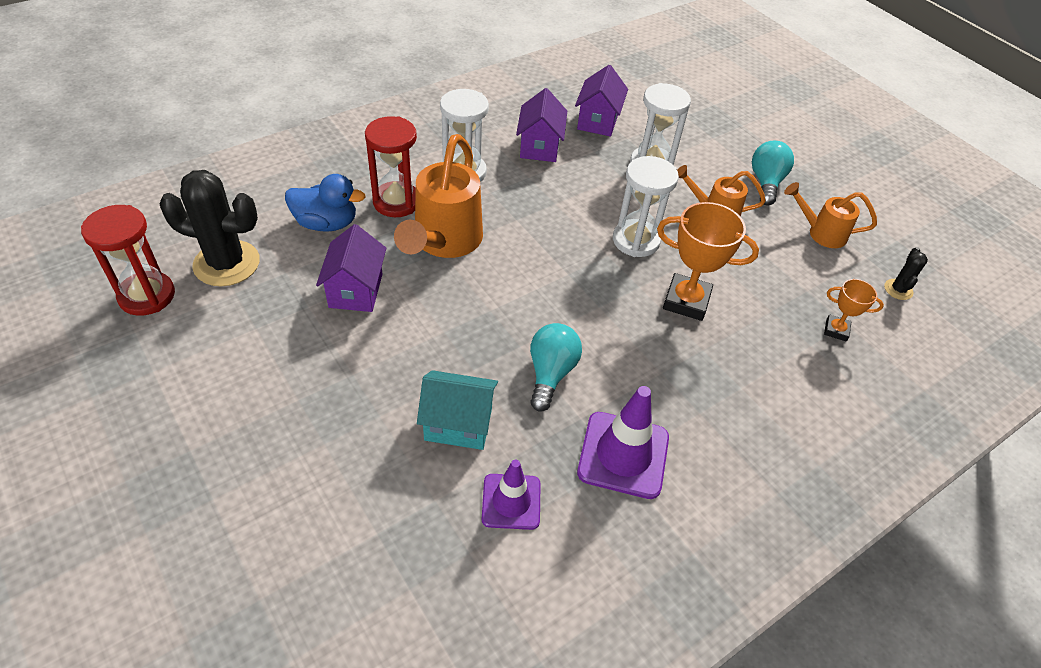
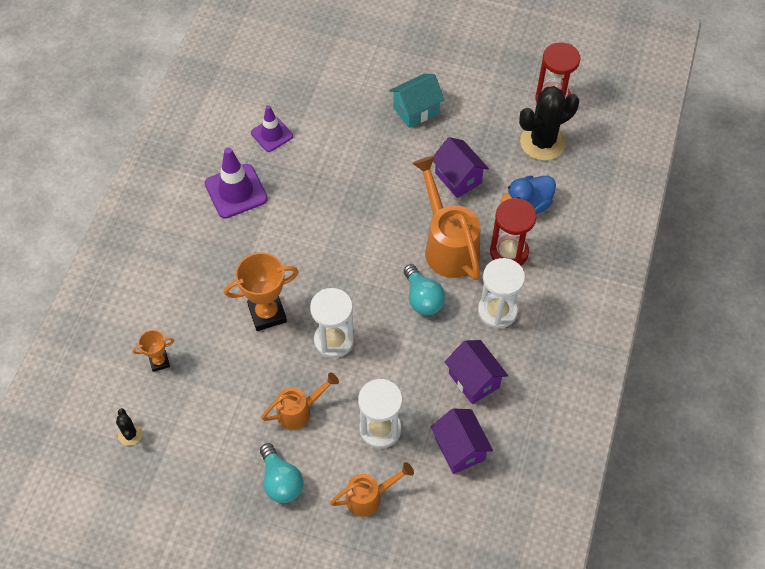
camera: 145 degrees right, 10 degrees up
turquoise house [417,370,498,450] -> turquoise house moved to [389,74,444,128]
turquoise light bulb [530,323,582,412] -> turquoise light bulb moved to [404,264,445,315]
orange watering can [784,182,877,248] -> orange watering can moved to [330,462,414,517]

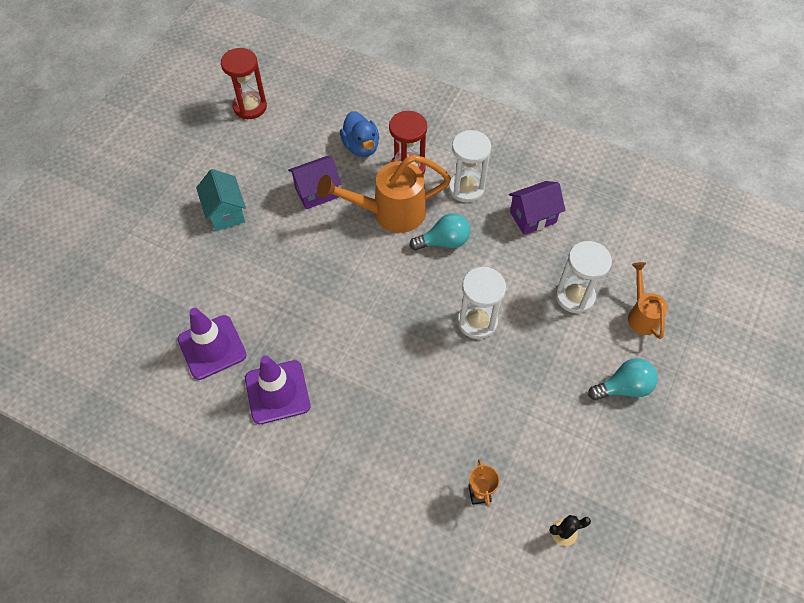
camera: 80 degrees left, 0 degrees up
orange trophy [224,253,299,331] -> none
purple traffic cone [251,105,293,152] -> purple traffic cone [178,308,247,380], size x1.53
orange watering can [261,372,339,430] -> none
purple house [431,409,493,474] -> none
black cactus [519,86,579,161] -> none

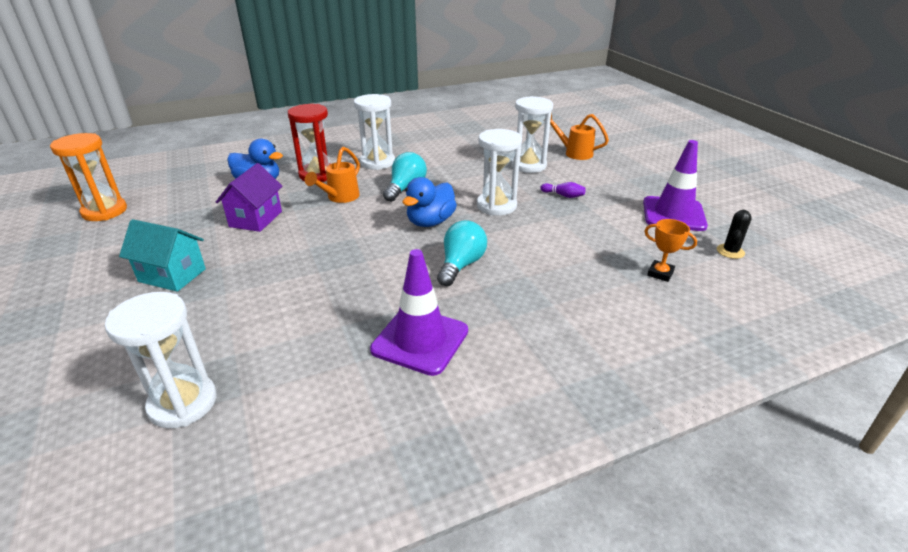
camera: 50 degrees left, 25 degrees down
purple traffic cone [178,308,247,380] -> purple traffic cone moved to [643,140,708,231]
red hourglass [221,48,267,119] -> orange hourglass [50,133,127,221]
orange watering can [317,155,451,233] -> orange watering can [305,147,360,203], size x0.57
purple house [509,181,565,235] -> none
turquoise light bulb [588,358,658,401] -> turquoise light bulb moved to [437,220,487,286]
none -> white hourglass [105,292,217,428]
none -> blue duck [403,177,457,227]
none -> purple bowling pin [540,182,586,198]

